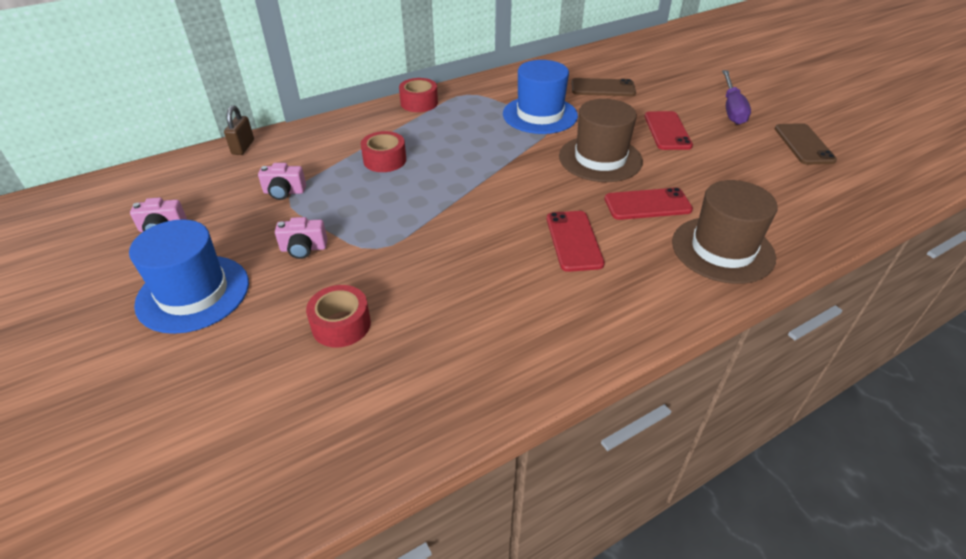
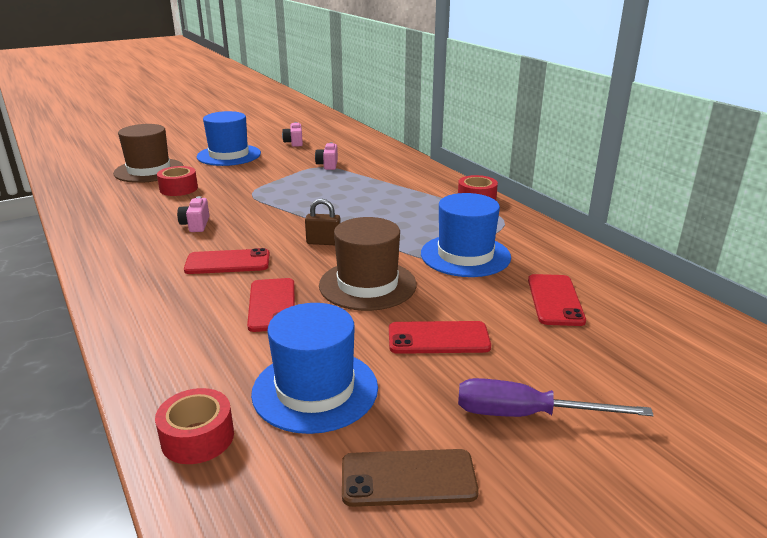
camera: 90 degrees right, 15 degrees down
brown padlock [224,105,254,155] -> brown padlock moved to [305,199,341,245]
pink camera [275,217,327,259] -> pink camera moved to [177,196,209,232]
red tape [361,131,406,172] -> red tape moved to [155,388,234,464]
brown phone [571,78,636,96] -> red phone [528,274,586,326]
brown hat [672,180,778,284] -> brown hat moved to [113,124,183,183]
none -> blue hat [251,303,378,434]

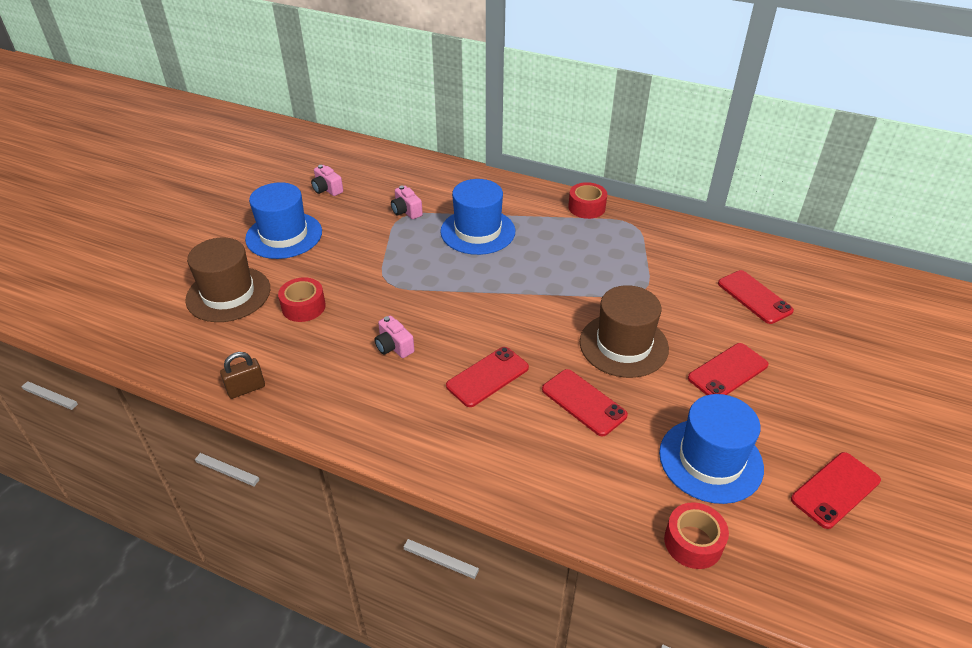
camera: 35 degrees left, 15 degrees up
brown padlock [305,199,341,245] -> brown padlock moved to [220,352,265,399]
brown phone [342,449,479,507] -> red phone [791,452,881,529]
blue hat [421,193,511,277] -> blue hat moved to [440,179,515,255]
purple screwdriver [458,378,654,417] -> none

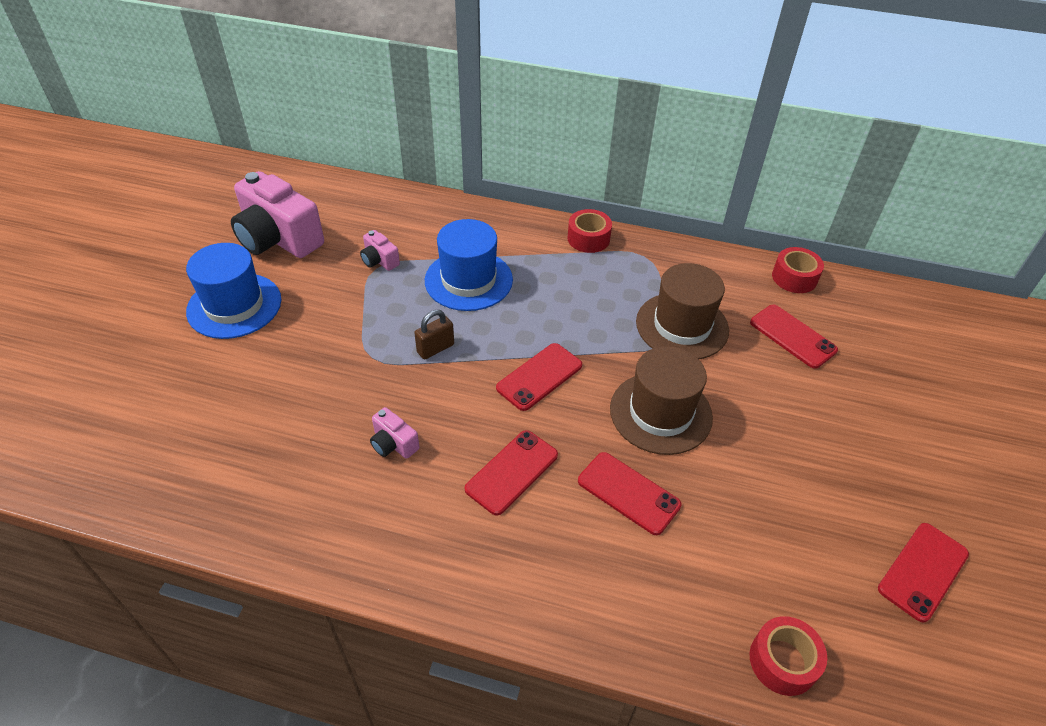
camera: 10 degrees left, 5 degrees up
brown hat [185,237,270,322] -> brown hat moved to [636,263,729,359]
brown padlock [220,352,265,399] -> brown padlock moved to [414,310,454,359]
red tape [278,277,326,322] -> red tape moved to [772,247,824,293]
pink camera [311,165,343,196] -> pink camera [231,171,324,258], size x2.26
blue hat [659,394,764,504] -> none
red phone [688,343,769,395] -> red phone moved to [496,343,582,411]

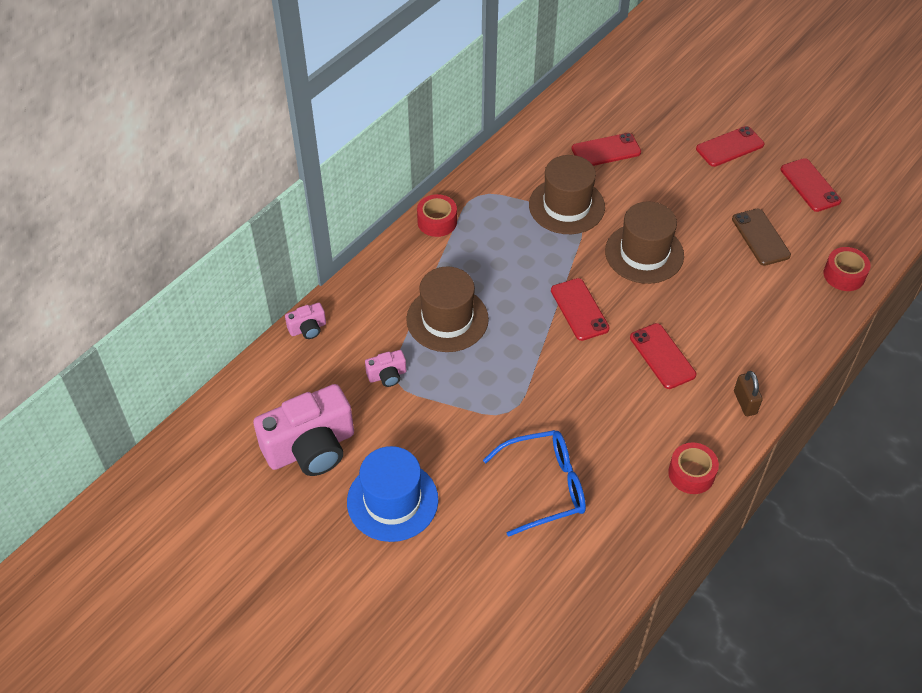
camera: 65 degrees left, 5 degrees up
pink camera [370,407,419,459] -> pink camera moved to [285,303,326,339]
brown padlock [414,310,454,359] -> brown padlock moved to [734,371,763,416]
blue hat [425,219,513,311] -> brown hat [406,266,489,352]
red phone [578,452,681,535] -> red phone moved to [696,126,764,167]
red tape [772,247,824,293] -> red tape moved to [668,442,719,494]
none -> blue glasses [483,430,586,537]
none -> brown phone [732,209,791,266]

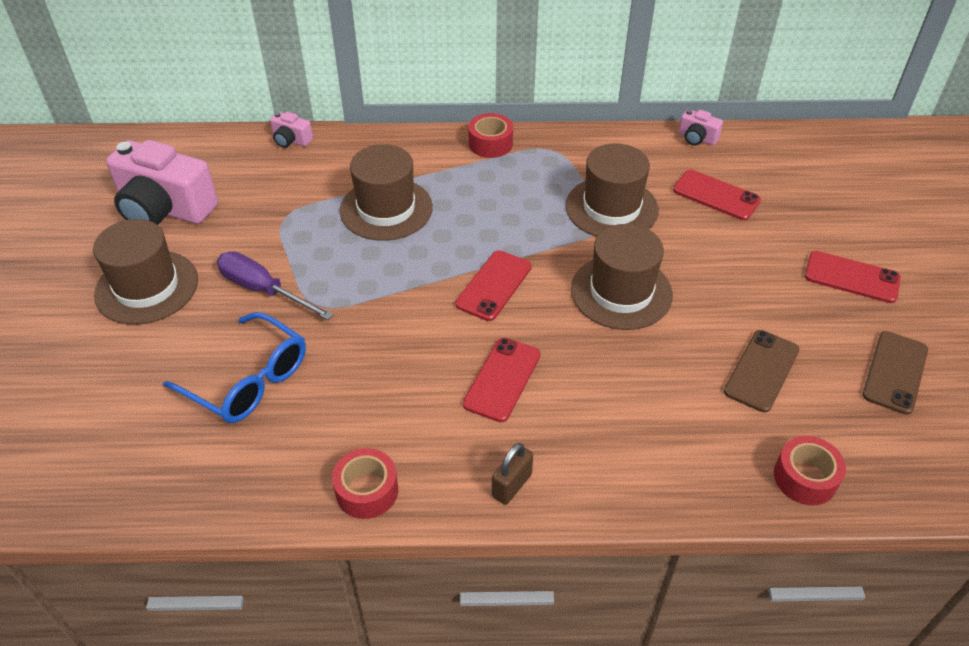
camera: 50 degrees right, 5 degrees down
blue hat [347,446,438,542] -> brown hat [93,219,198,325]
pink camera [365,350,406,387] -> pink camera moved to [678,109,723,146]
red phone [781,158,841,212] -> brown phone [863,331,928,415]
none -> purple screwdriver [217,251,334,320]

